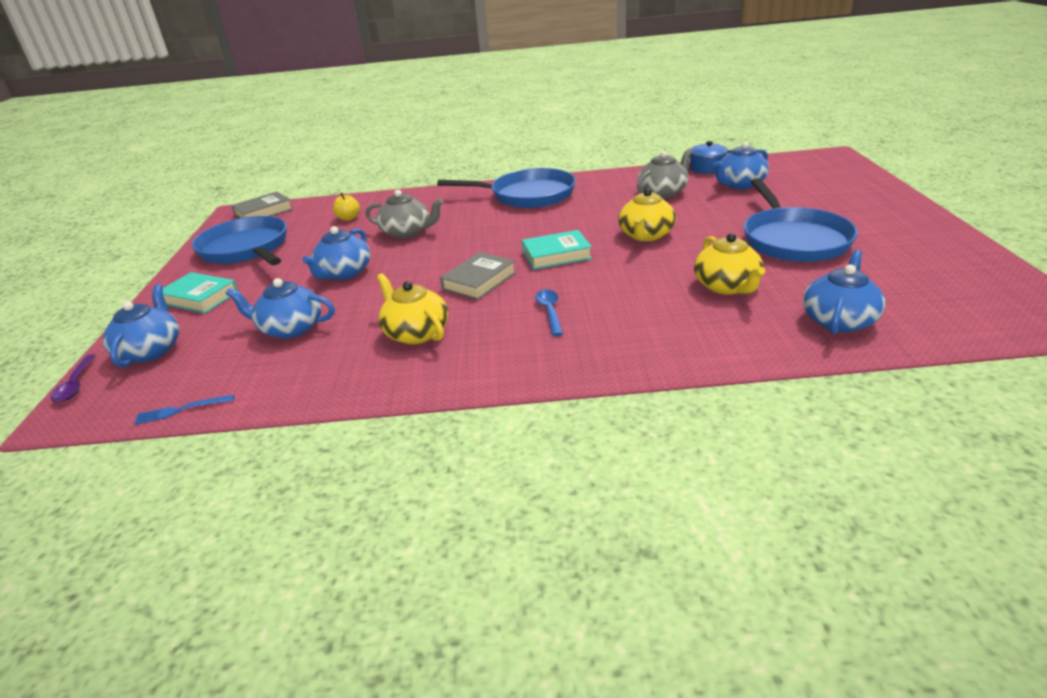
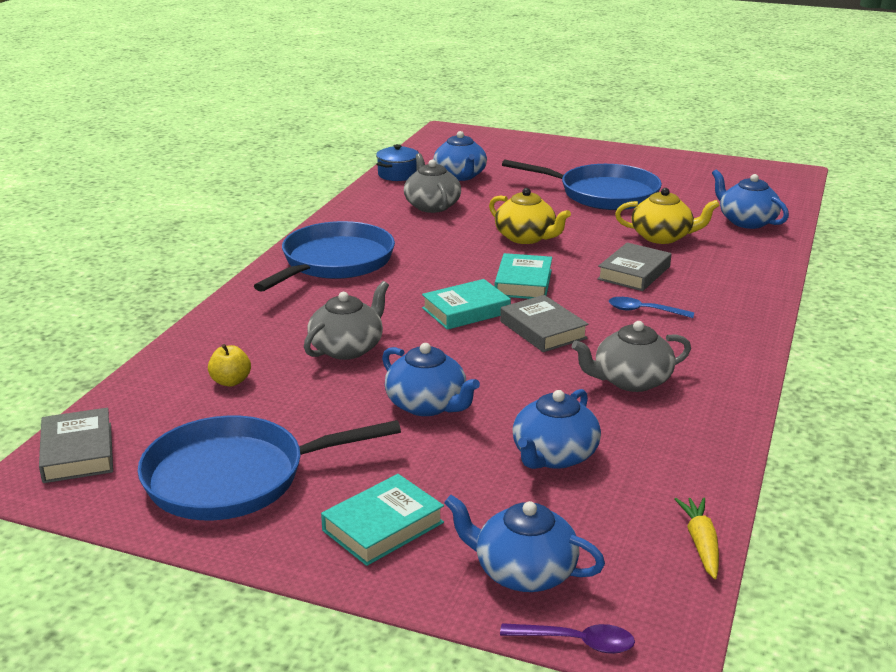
camera: 70 degrees left, 5 degrees down
blue fork [134,395,234,425] -> yellow carrot [675,498,719,579]
yellow teapot [377,273,448,344] -> grey teapot [572,321,691,392]
none -> turquoise book [422,279,511,330]
none -> grey book [597,242,671,291]

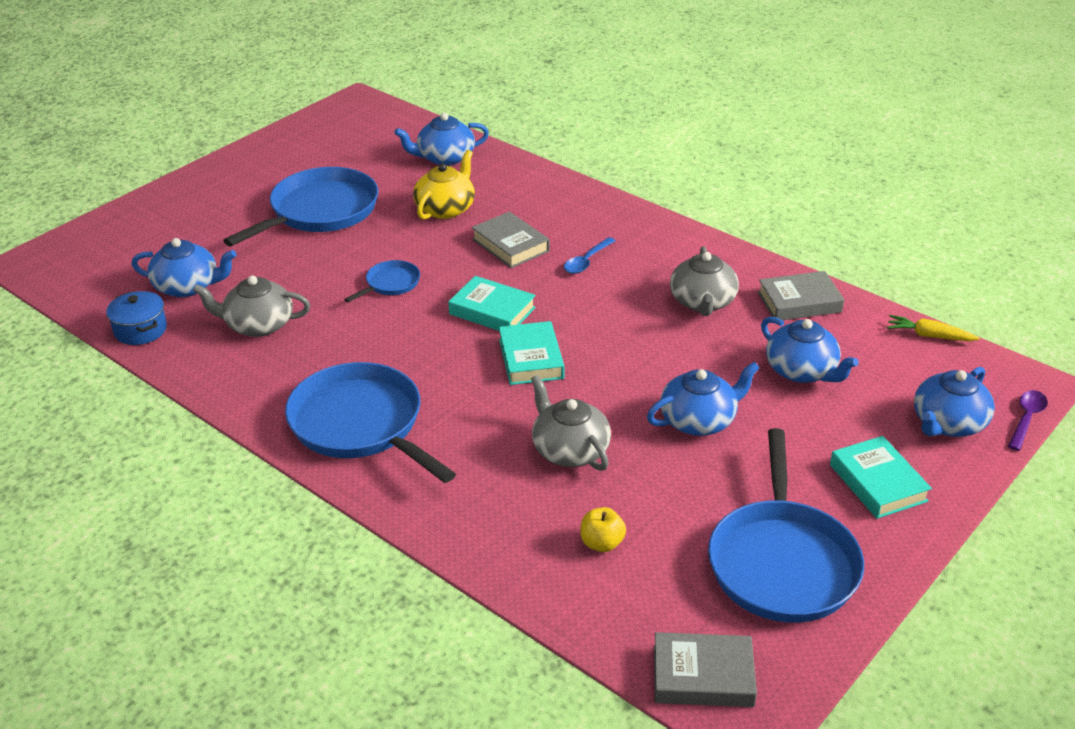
camera: 70 degrees left, 10 degrees up
yellow teapot [489,188,571,244] -> blue pan [344,260,420,303]
grey book [500,295,589,352] -> grey book moved to [758,271,844,320]

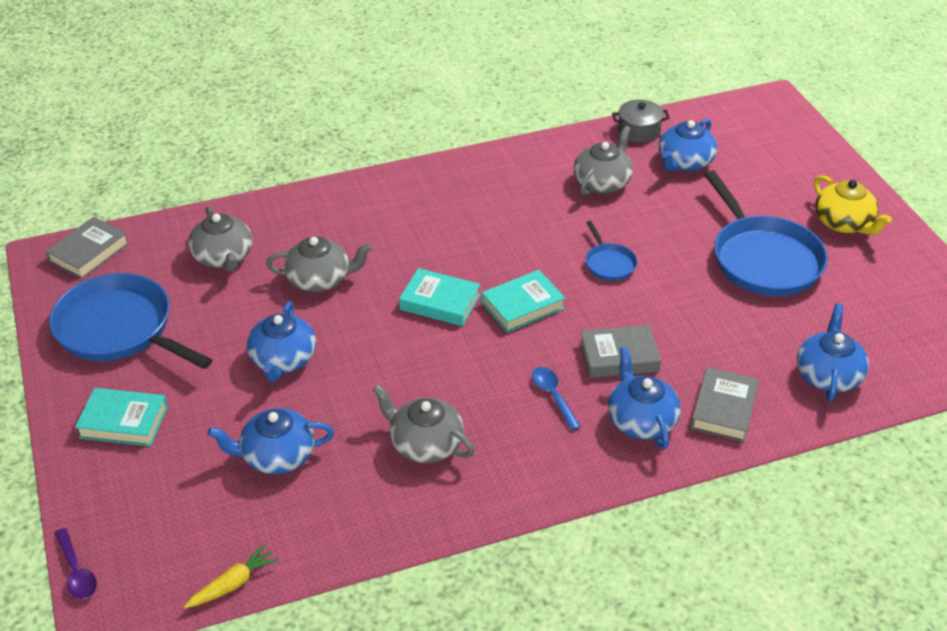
camera: 120 degrees right, 5 degrees up
blue pot [106,291,167,345] -> grey pot [612,100,670,143]
blue pan [285,362,456,483] -> none
yellow teapot [413,150,475,220] -> yellow teapot moved to [814,175,892,235]
yellow apple [580,507,626,552] -> grey teapot [188,206,253,272]
grey book [758,271,844,320] -> grey book moved to [690,367,759,442]
blue teapot [914,367,995,437] -> blue teapot moved to [608,347,681,449]

